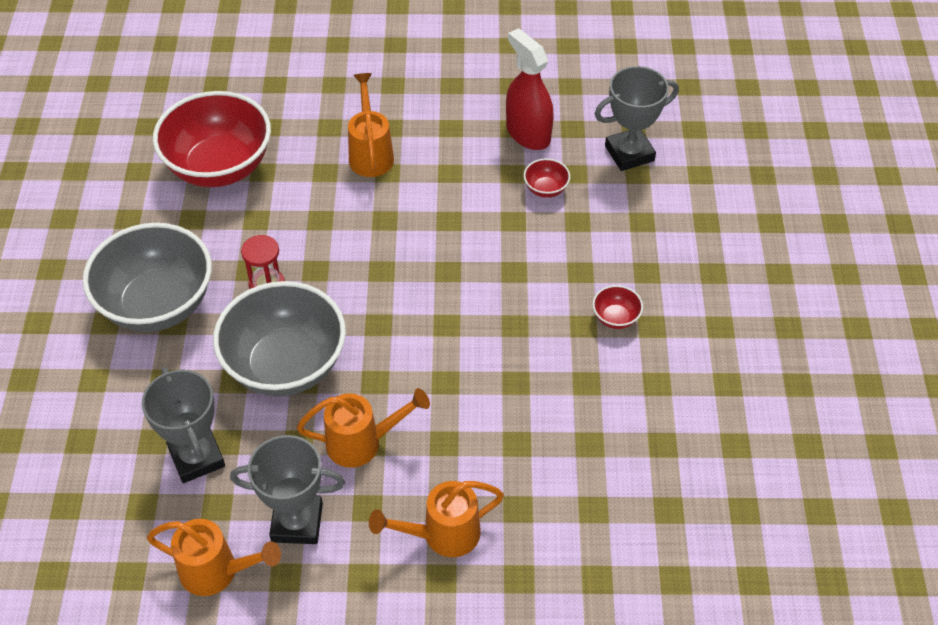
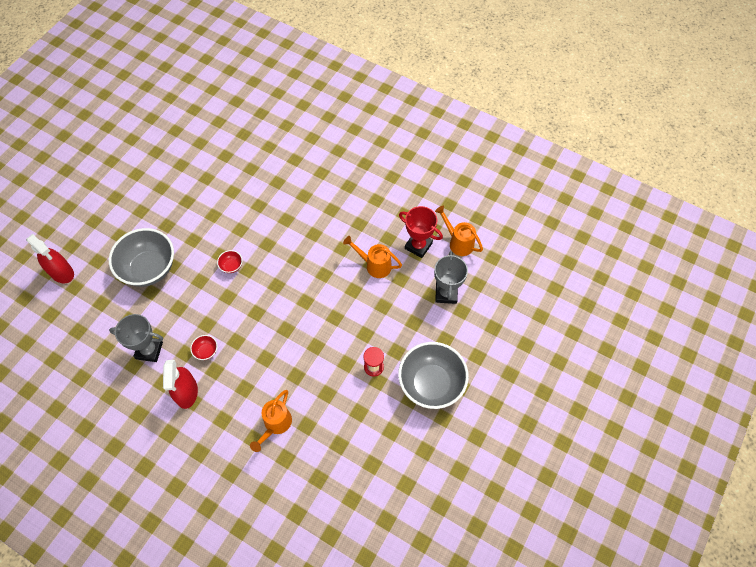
camera: 150 degrees left, 10 degrees up
red bowl [153,91,271,187] -> none
grey bowl [213,281,346,396] -> grey bowl moved to [109,228,174,287]
grey trophy [230,435,345,544] -> red trophy [399,206,443,258]
orange watering can [369,481,504,557] -> none
none -> red spray bottle [26,234,74,283]

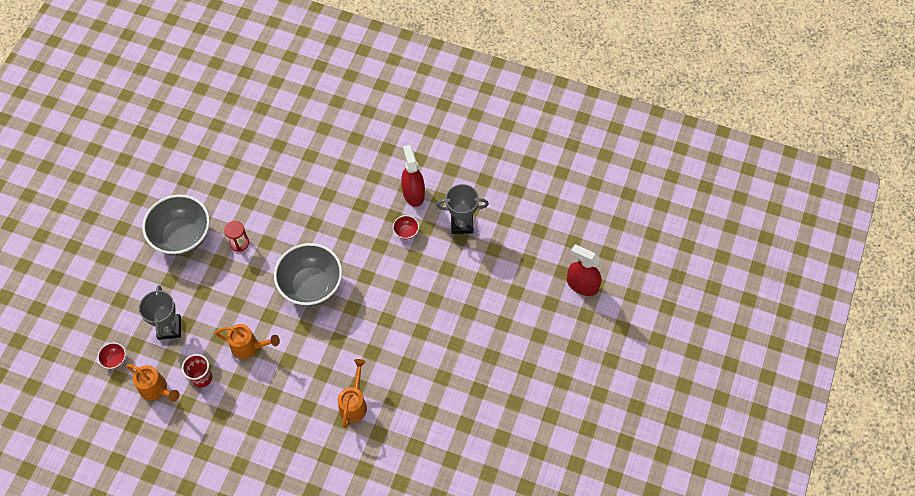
camera: 170 degrees right, 0 degrees up
grey bowl [109,228,174,287] -> grey bowl moved to [274,243,342,306]
red bowl [217,250,242,273] -> red bowl moved to [98,343,126,369]
orange watering can [250,390,292,452] -> orange watering can moved to [338,359,367,428]
red trophy [399,206,443,258] -> red cup [182,354,212,388]

